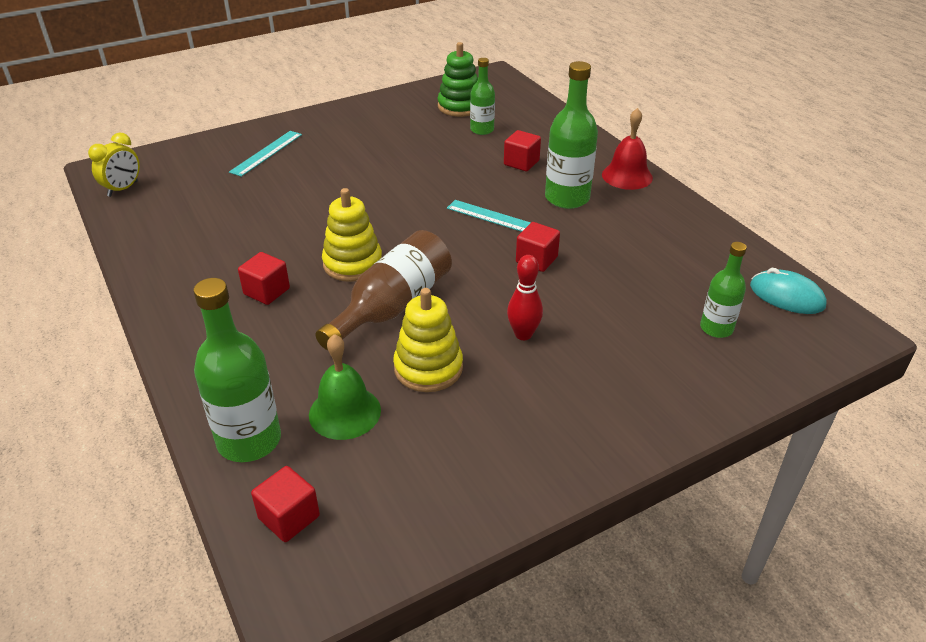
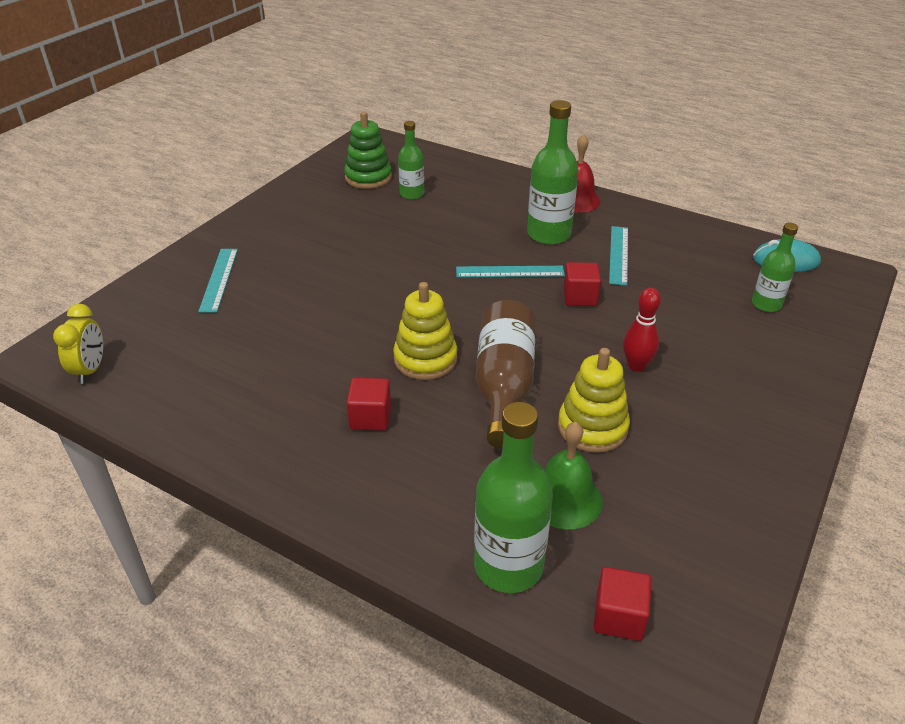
camera: 30 degrees left, 0 degrees up
red cube [504,130,541,171] -> none
none -> turquoise ruler [609,226,628,286]

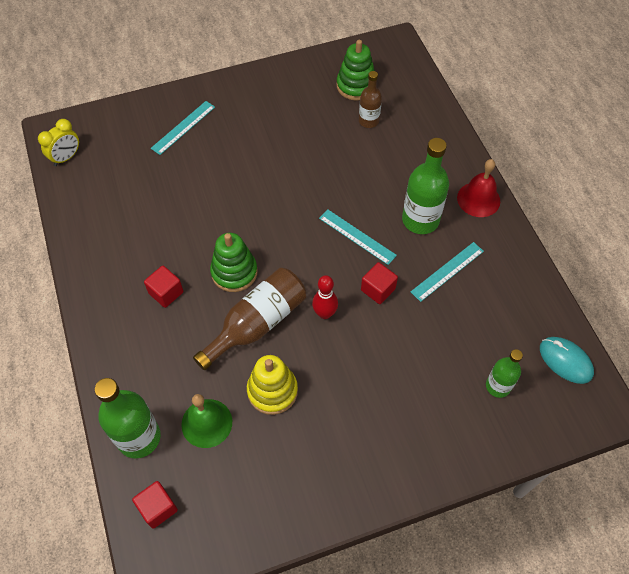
camera: 40 degrees right, 20 degrees up
yellow stacking toy [393,282,457,380] -> green stacking toy [210,233,258,292]
green bottle [398,121,424,199] -> brown bottle [359,71,382,128]
red bowling pin [623,288,661,372] -> red bowling pin moved to [312,275,338,319]

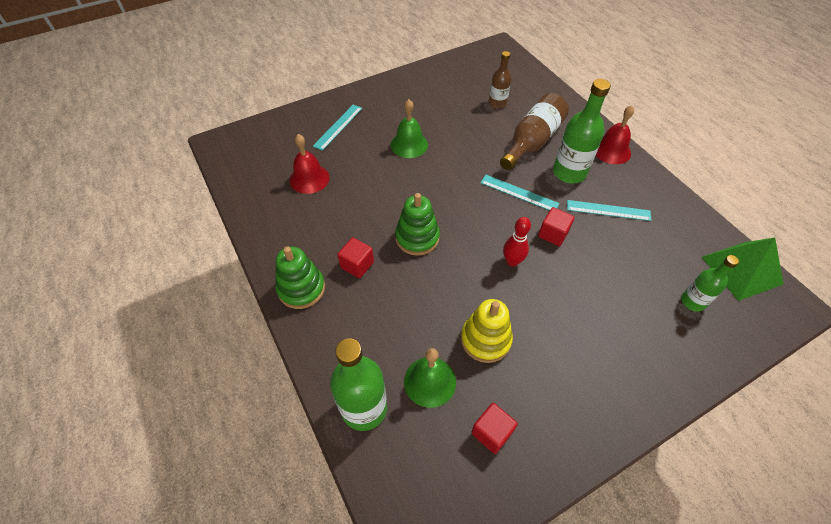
camera: 10 degrees left, 5 degrees down
yellow clock [38,119,79,166] -> none
red cube [132,481,178,529] -> red cube moved to [471,403,518,454]
brown bottle [193,268,306,370] -> brown bottle moved to [500,93,569,170]
green stacking toy [336,40,375,100] -> green stacking toy moved to [276,246,325,309]
turquoise ruler [411,242,484,302] -> turquoise ruler turned 60 degrees clockwise [567,200,652,221]
turquoise mouse [540,337,594,384] -> green pyramid [702,237,784,301]
none -> red bell [290,134,329,194]
none -> green bell [391,99,428,158]

